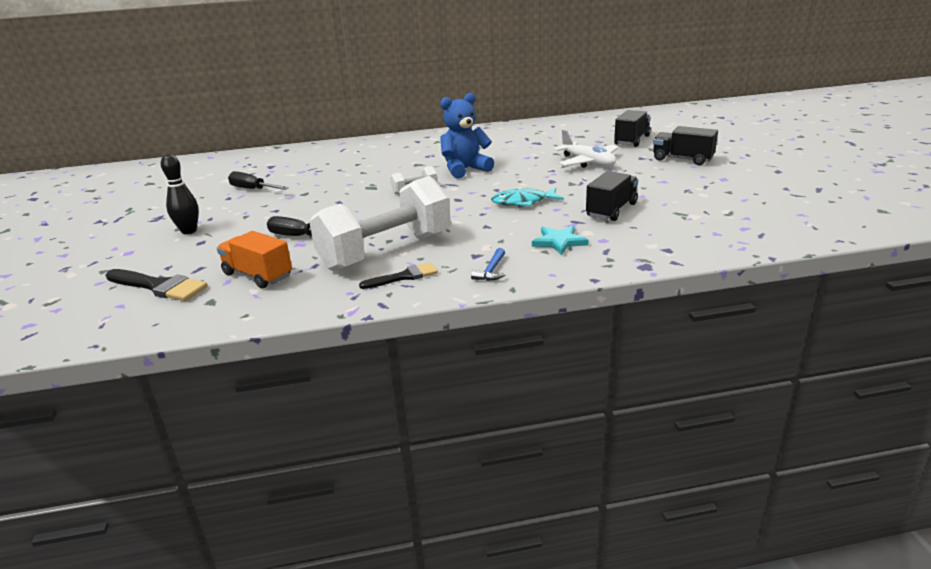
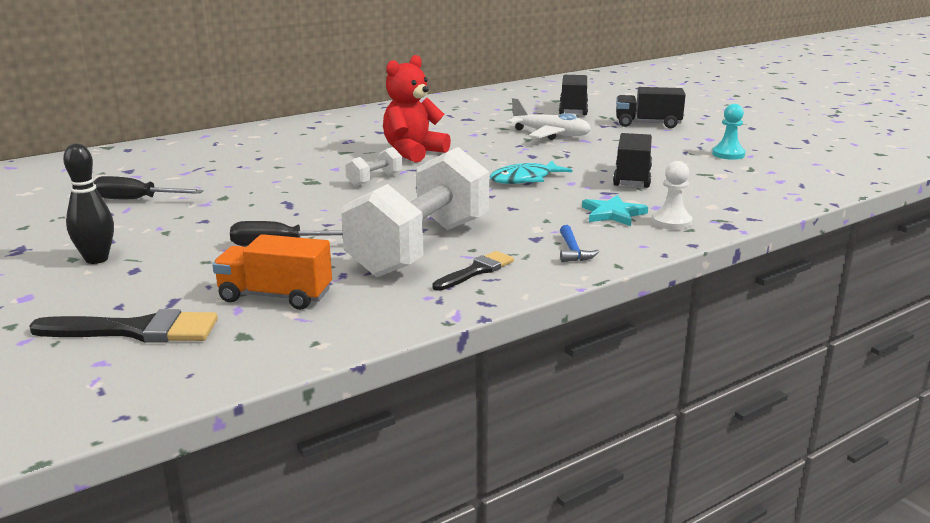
camera: 25 degrees left, 5 degrees down
blue teddy bear [440,93,494,179] -> red teddy bear [383,55,451,163]
none -> white pawn [652,161,693,230]
none -> turquoise pawn [712,104,746,160]

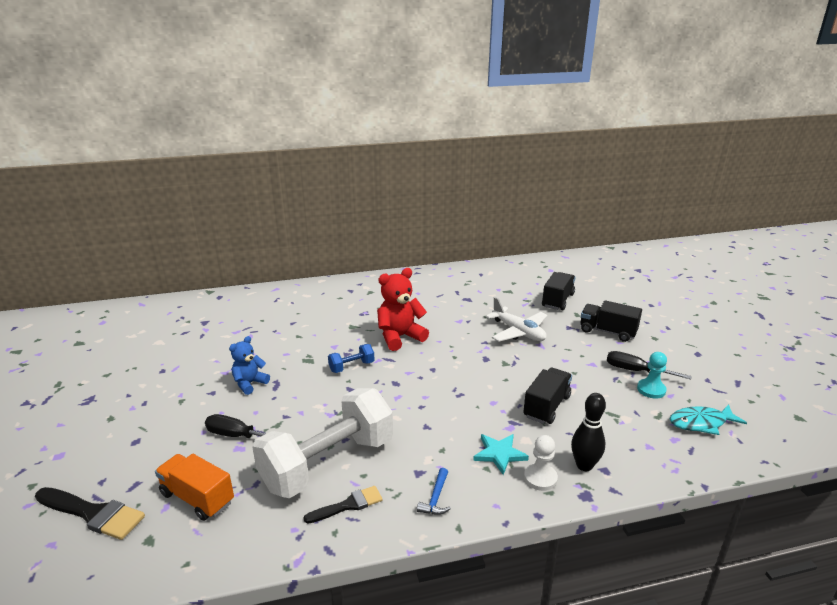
camera: 20 degrees right, 5 degrees up
black bowling pin [63,143,114,264] -> black bowling pin moved to [571,393,606,471]
black screwdriver [93,176,204,199] -> black screwdriver moved to [607,351,692,379]
white dumbbell [345,147,403,186] -> blue dumbbell [328,344,374,373]
turquoise fish [490,161,572,184] -> turquoise fish moved to [670,404,747,435]
none -> blue teddy bear [229,336,270,395]

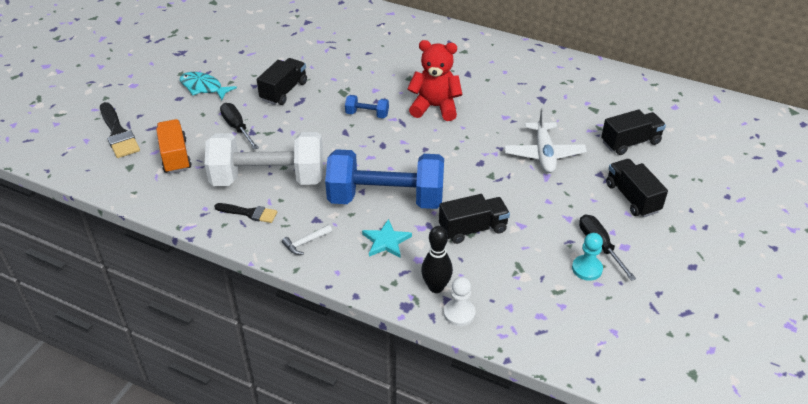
camera: 40 degrees right, 15 degrees up
blue teddy bear [229,336,270,395] -> black truck [257,58,307,105]
blue hammer [417,468,451,515] -> white hammer [282,225,332,255]
white pawn [524,435,558,491] -> white pawn moved to [444,277,475,326]
turquoise fish [670,404,747,435] -> turquoise fish moved to [180,72,237,100]
none -> blue dumbbell [325,149,444,209]

